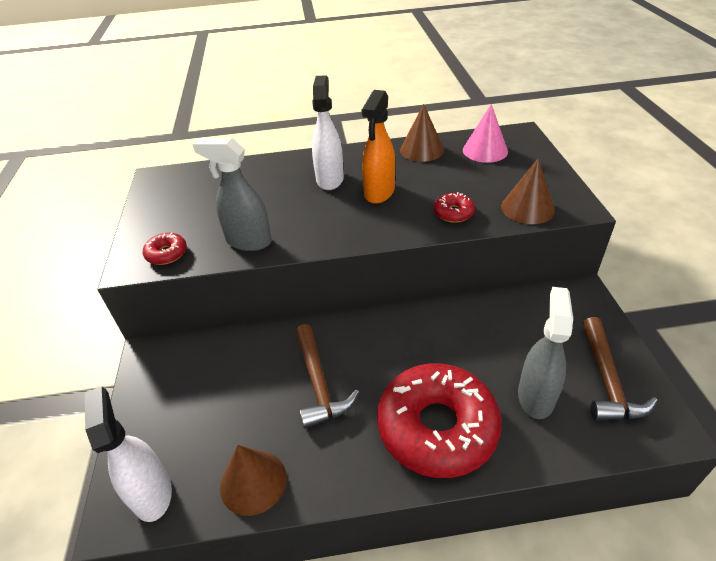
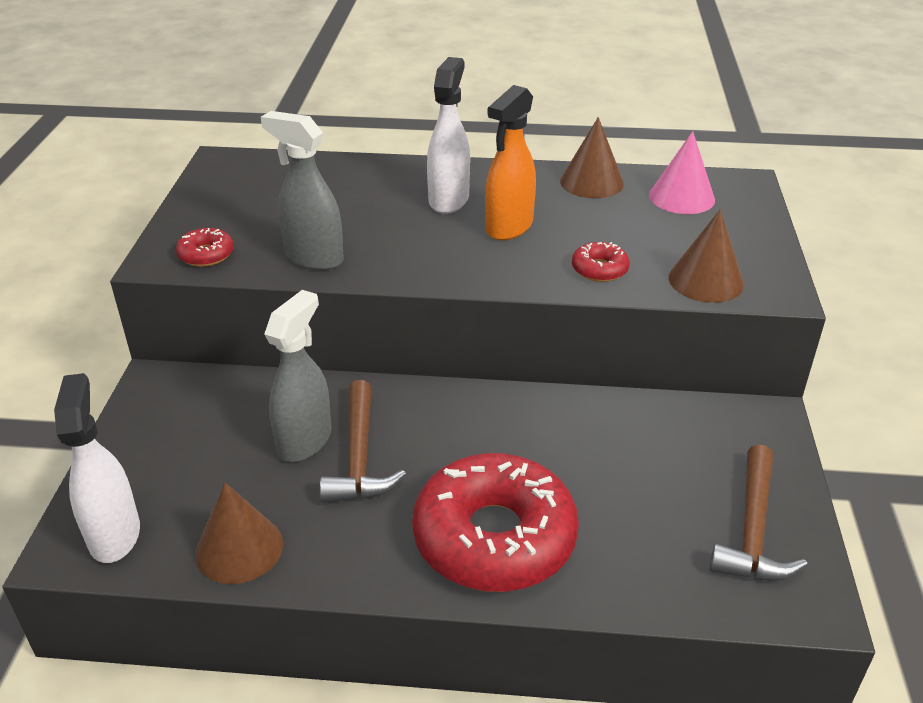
camera: 10 degrees right, 5 degrees down
grey spray bottle [518,287,573,419] -> grey spray bottle moved to [264,290,332,462]

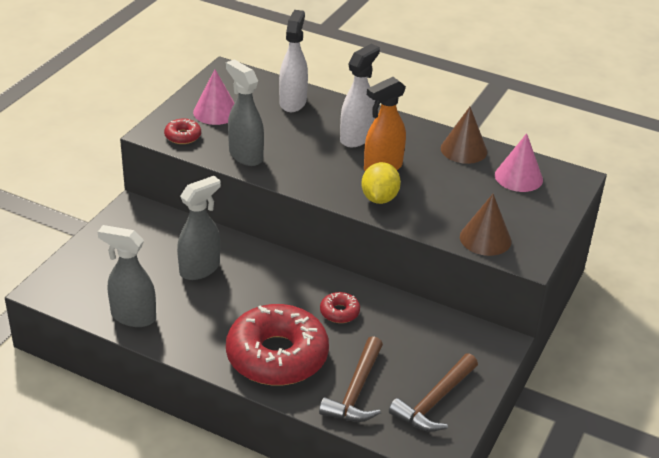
camera: 20 degrees right, 0 degrees up
white spray bottle [54,373,140,563] -> white spray bottle moved to [279,10,308,112]
brown cone [195,482,283,584] -> grey spray bottle [98,225,156,327]
brown hammer [320,380,406,503] -> brown hammer moved to [319,336,383,422]
red donut [572,242,630,282] -> red donut moved to [320,292,360,323]
none -> pink cone [193,69,234,125]
none -> yellow lemon [361,162,401,204]

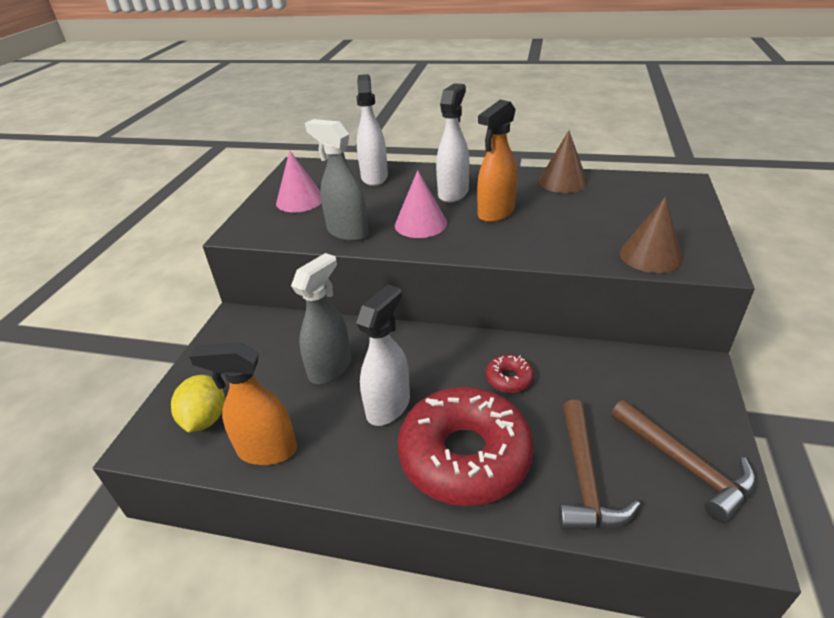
camera: 10 degrees left, 0 degrees up
grey spray bottle [98,225,156,327] -> orange spray bottle [189,342,297,465]
red donut [164,119,201,144] -> none
yellow lemon [361,162,401,204] -> yellow lemon moved to [171,375,225,433]
brown hammer [389,353,478,432] -> brown hammer turned 60 degrees counterclockwise [611,400,756,523]
pink cone [495,133,543,192] -> pink cone moved to [395,170,447,238]
none -> white spray bottle [356,285,410,426]

